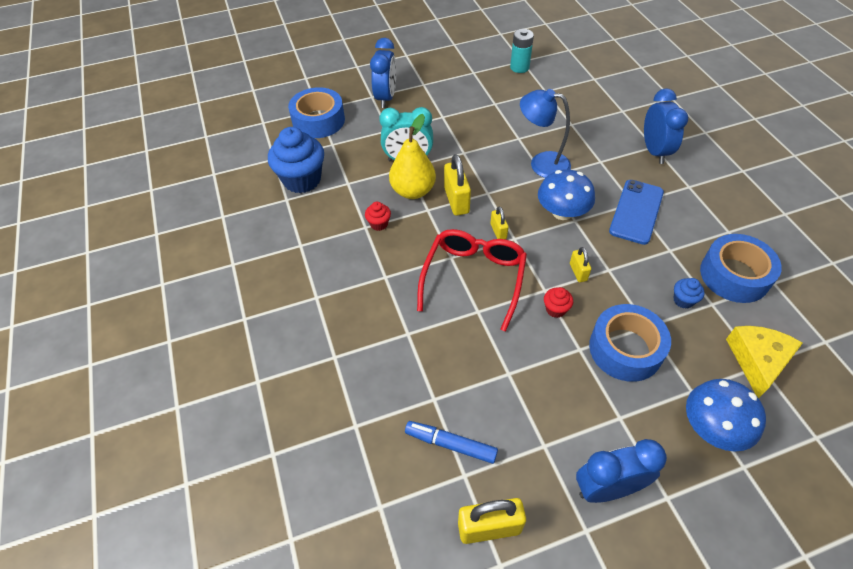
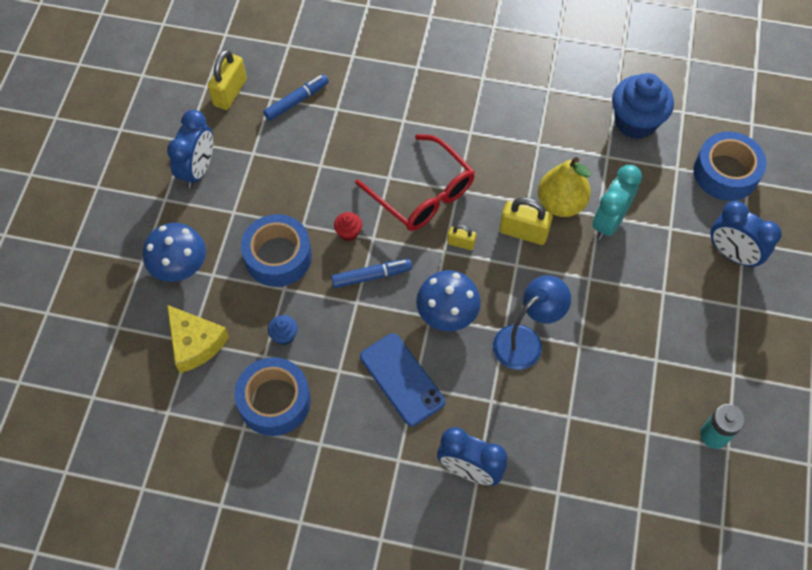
camera: 120 degrees right, 10 degrees up
red cupcake [365,202,391,231] -> none
yellow padlock [570,247,591,282] -> blue marker [331,259,412,288]

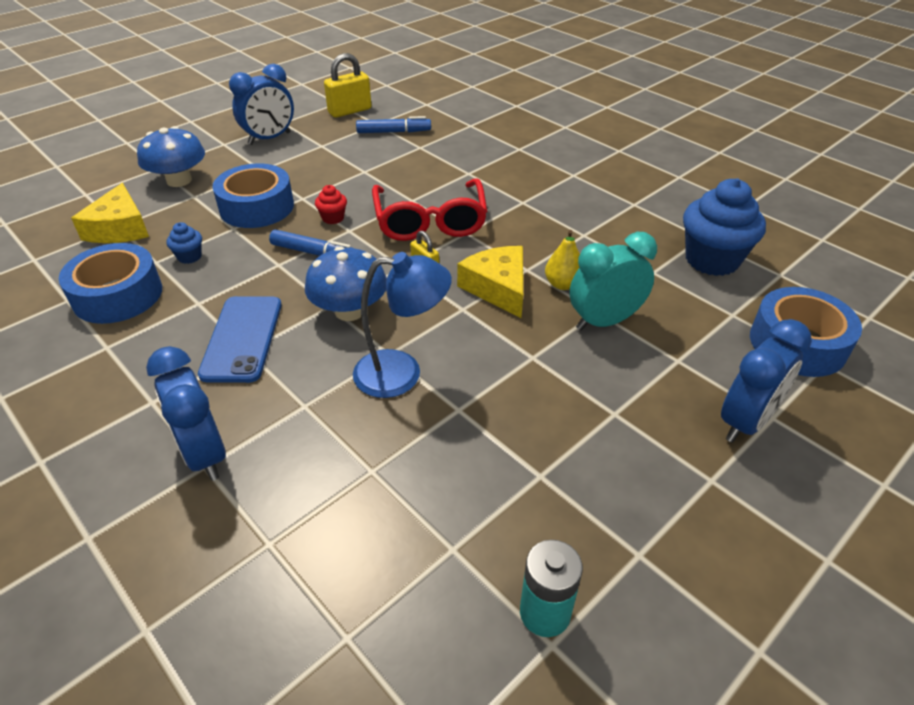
camera: 35 degrees right, 20 degrees down
yellow padlock [499,197,553,245] -> yellow cheese [457,246,523,318]
yellow pear [538,157,591,217] -> yellow pear [545,230,580,290], size x0.59
blue clock [710,201,782,268] -> blue clock turned 120 degrees counterclockwise [721,319,812,443]

